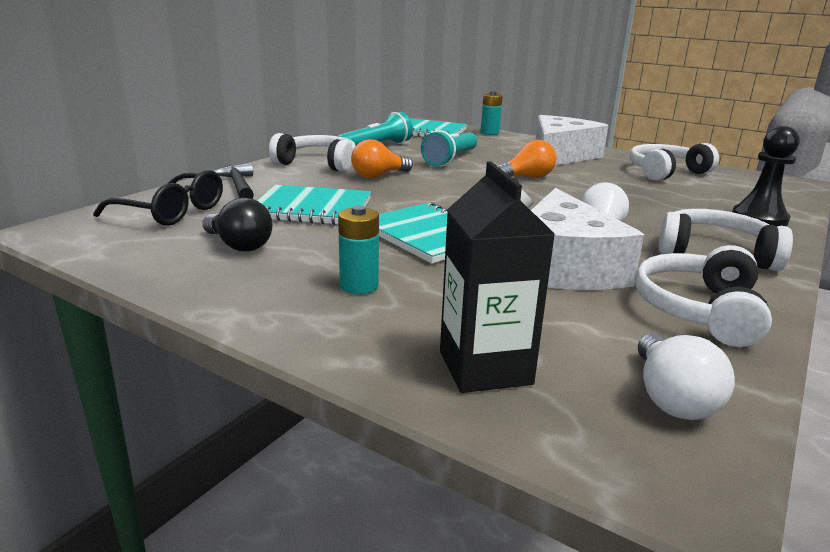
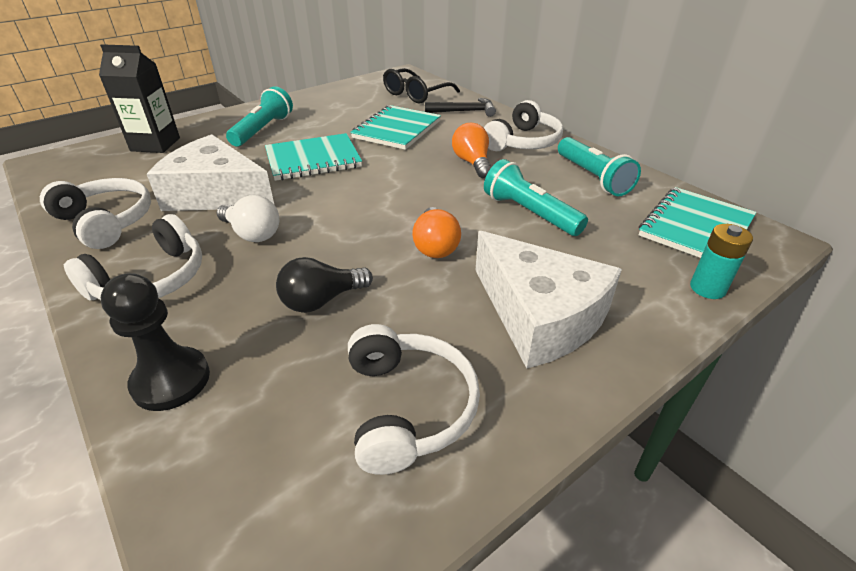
camera: 110 degrees right, 15 degrees up
black light bulb [202,198,273,252] -> black light bulb moved to [276,257,373,313]
turquoise battery [338,205,379,294] -> turquoise flashlight [226,86,293,147]
white light bulb [638,333,735,420] -> none

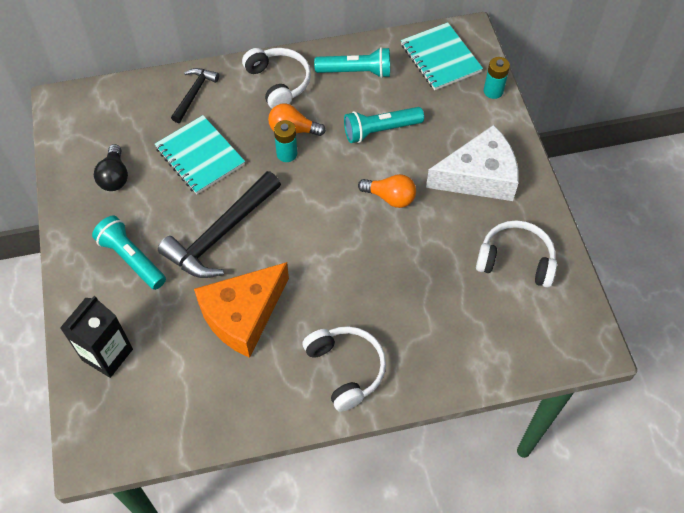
camera: 65 degrees left, 20 degrees up
white headphones [40,178,151,249] -> none
black pawn [101,273,210,411] -> none
white cheese [147,134,274,211] -> orange cheese [194,262,289,358]
white light bulb [217,195,279,242] -> none
turquoise notebook [265,133,362,181] -> black hammer [158,171,281,278]
black light bulb [276,257,373,313] -> black light bulb moved to [94,144,128,191]
black glasses [383,68,460,103] -> none
none -> turquoise battery [274,120,297,162]

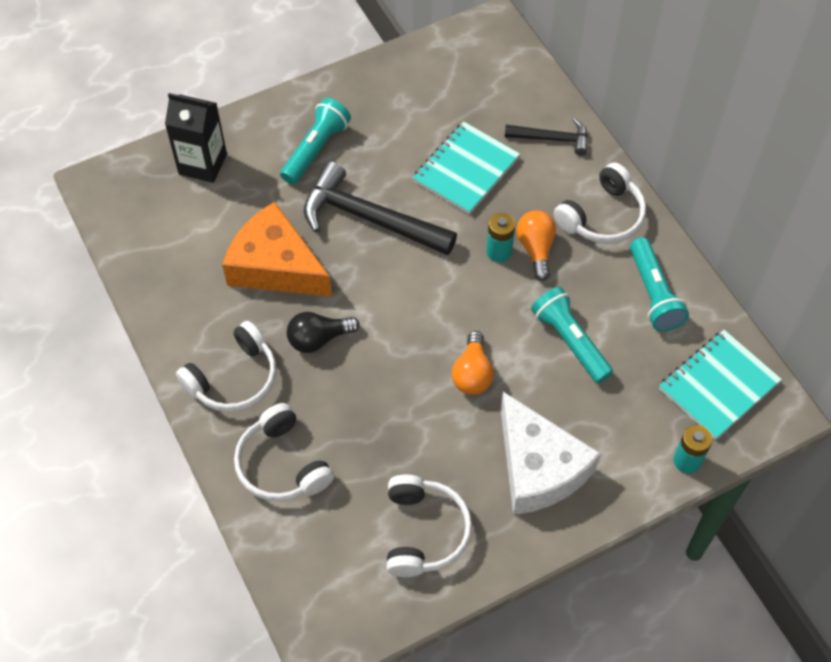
camera: 75 degrees right, 0 degrees up
black light bulb [94,144,128,191] -> black light bulb moved to [287,312,360,353]
none -> white headphones [234,403,334,502]

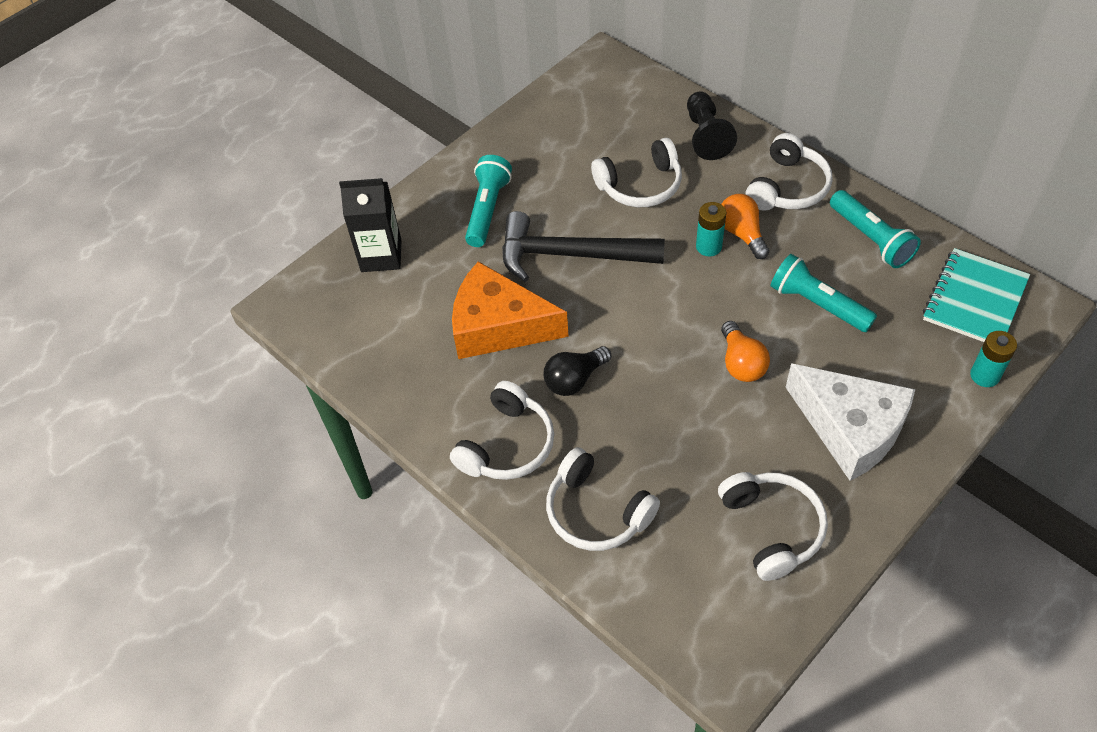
camera: 15 degrees left, 5 degrees down
turquoise notebook [413,122,520,215] -> white headphones [591,138,682,207]
black hammer [505,118,588,156] -> black pawn [687,91,737,160]

